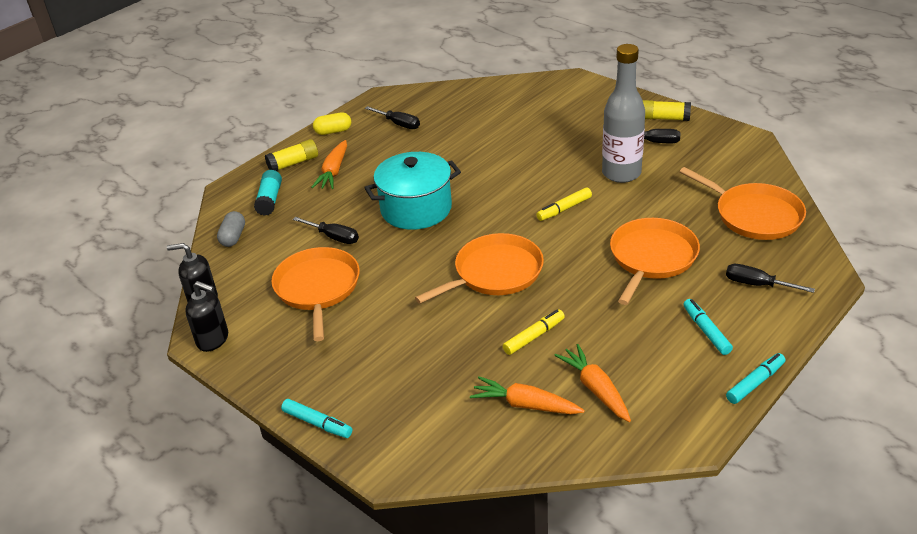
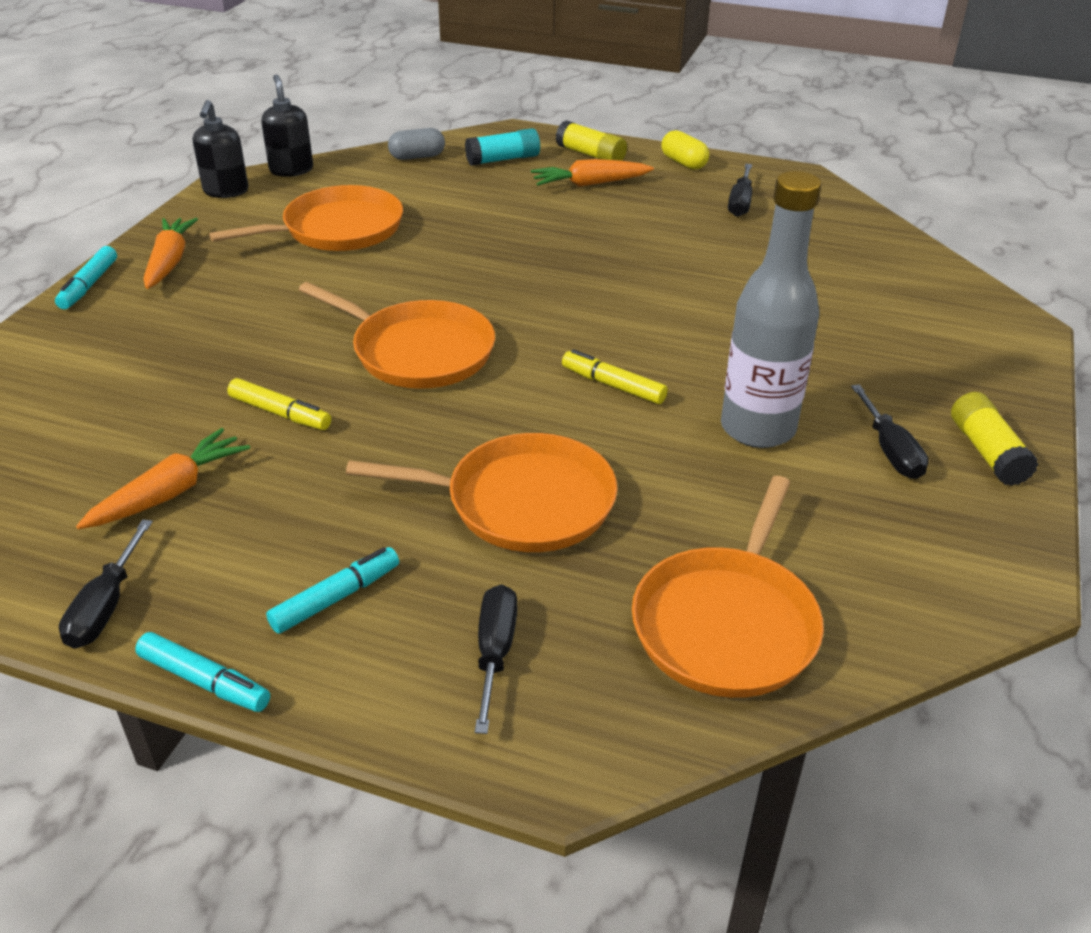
camera: 65 degrees right, 0 degrees up
black screwdriver [293,217,359,244] -> black screwdriver moved to [59,520,153,649]
turquoise pot [364,152,461,230] -> none
orange carrot [470,376,584,414] -> orange carrot moved to [144,218,198,289]

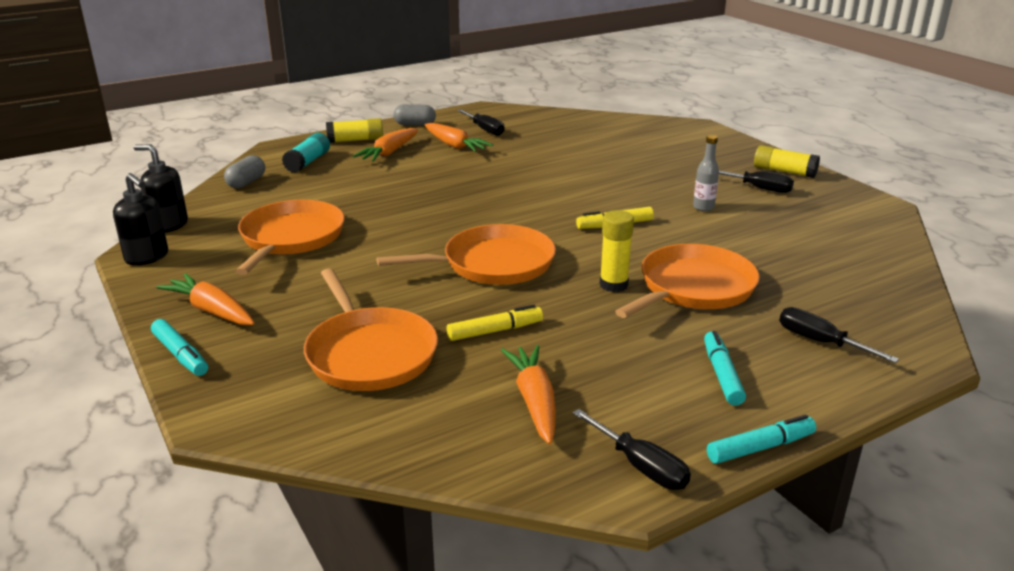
camera: 50 degrees left, 10 degrees down
orange pan [632,476,824,698] -> orange pan moved to [304,268,438,391]
yellow capsule [661,130,709,170] -> grey capsule [394,104,436,126]
grey bottle [721,171,822,448] -> grey bottle [693,135,719,211], size x0.44
none -> orange carrot [425,123,493,152]
none -> yellow glue stick [600,210,634,292]

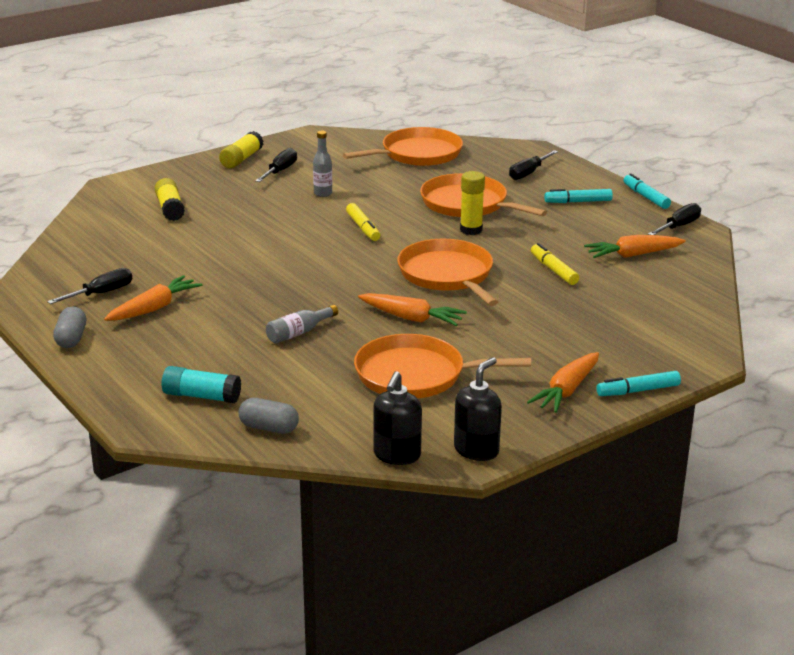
camera: 95 degrees left, 0 degrees up
turquoise marker [151,319,208,376] -> turquoise marker turned 150 degrees counterclockwise [596,371,681,396]
orange pan [304,268,438,391] -> orange pan moved to [343,127,463,166]
yellow glue stick [326,118,383,143] -> yellow glue stick moved to [155,178,185,221]
orange carrot [353,128,418,162] -> orange carrot moved to [358,293,467,326]
none -> grey bottle [266,305,338,344]

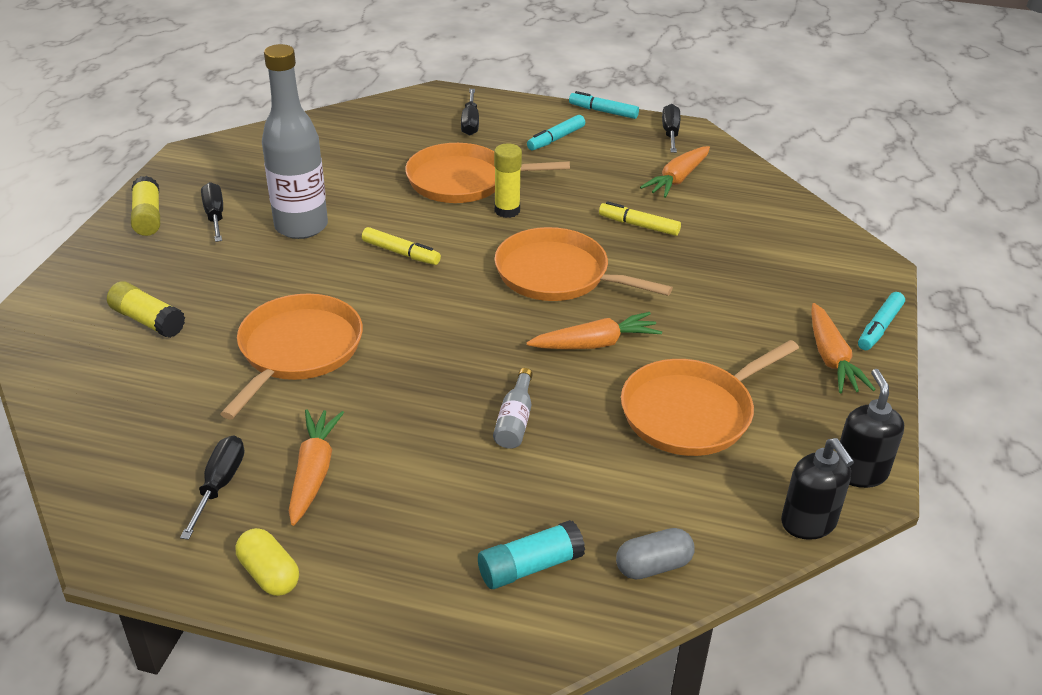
camera: 40 degrees left, 10 degrees up
grey capsule [53,307,86,348] -> yellow capsule [236,528,299,596]
grey bottle [313,131,332,197] -> grey bottle [262,44,328,239], size x2.27
orange pan [343,127,463,166] -> orange pan moved to [221,294,363,419]

